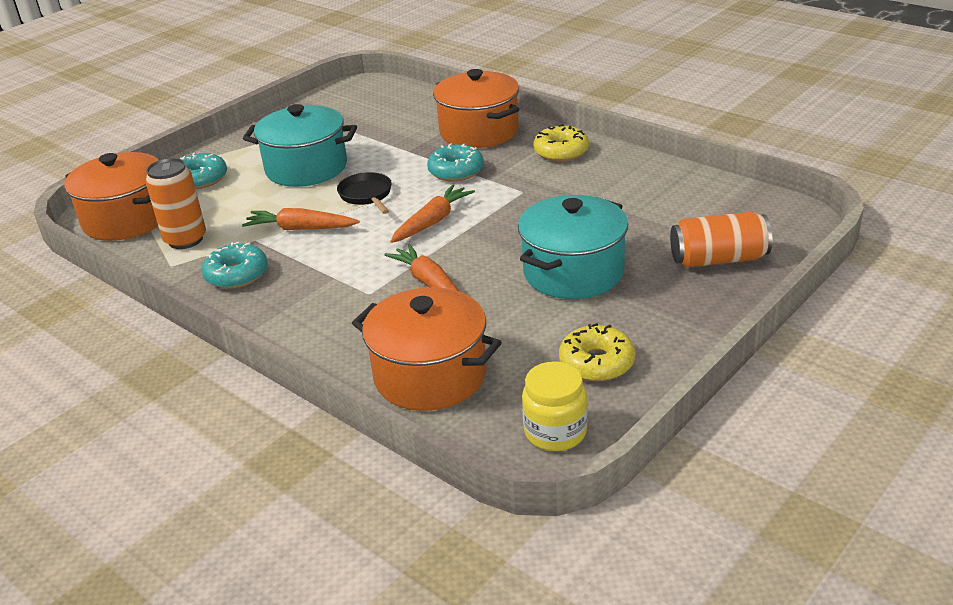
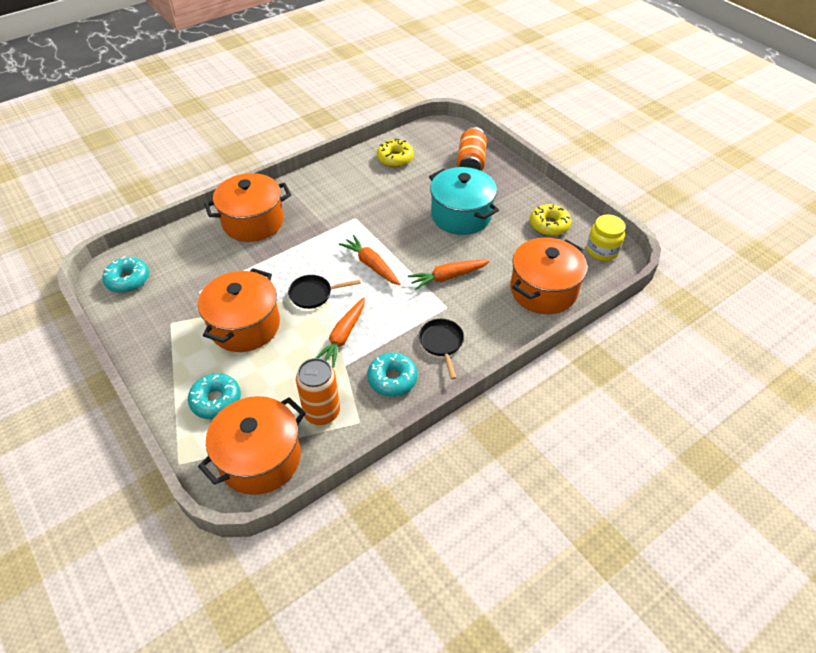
camera: 80 degrees left, 15 degrees up
turquoise pot [243,104,357,187] -> orange pot [198,268,280,352]
turquoise donut [427,143,484,181] -> turquoise donut moved to [102,256,149,293]
yellow donut [533,124,589,162] -> yellow donut moved to [377,139,414,167]
none -> black pan [419,319,464,379]

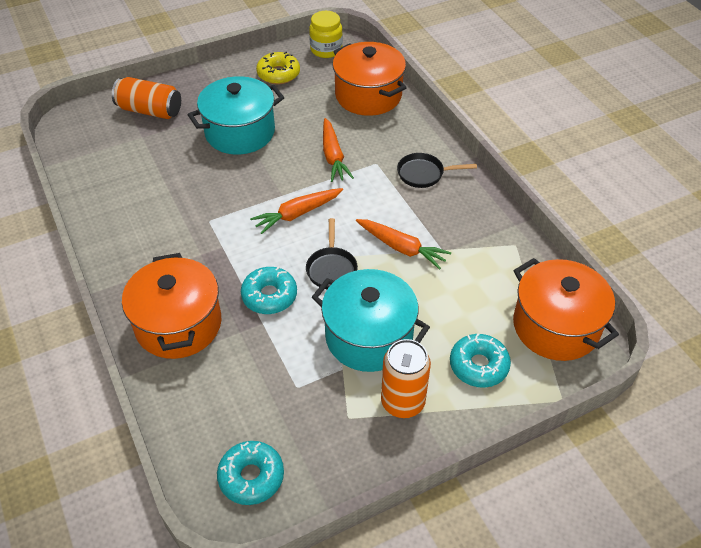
camera: 80 degrees left, 0 degrees up
orange pot [198,268,280,352] -> turquoise pot [312,269,430,372]
orange can [296,358,340,425] -> orange can moved to [381,339,431,418]
turquoise donut [367,353,418,396] -> turquoise donut moved to [241,267,297,314]
yellow donut [377,139,414,167] -> none

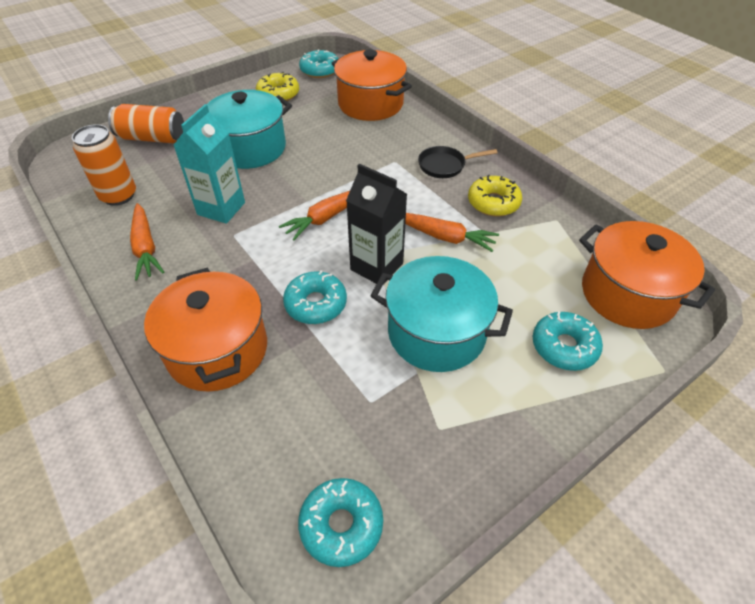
camera: 10 degrees left, 0 degrees up
black pan [306,218,358,289] -> black carton [346,164,407,285]
yellow jar [309,11,343,58] -> turquoise donut [299,50,338,78]
orange carrot [323,118,354,182] -> orange carrot moved to [130,203,164,281]
orange can [381,339,431,418] -> orange can moved to [72,124,136,206]
none -> turquoise carton [173,104,245,224]
none -> yellow donut [468,174,522,217]

